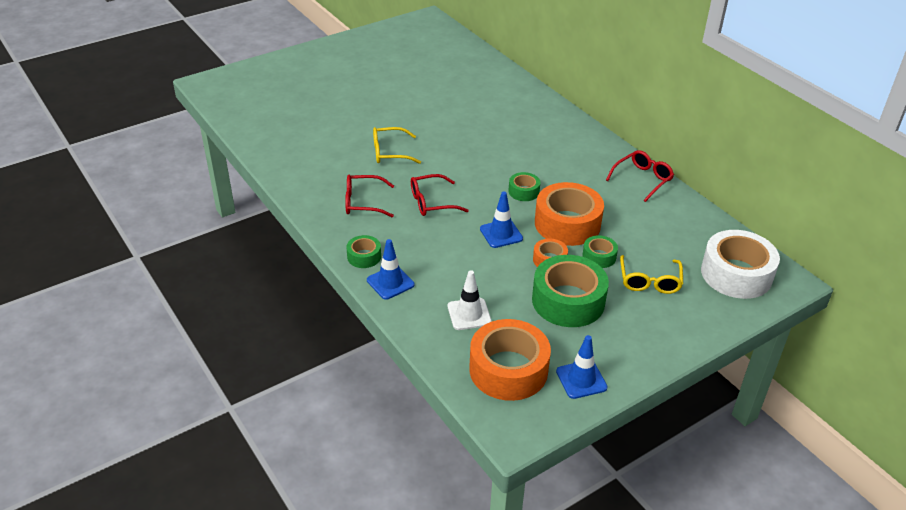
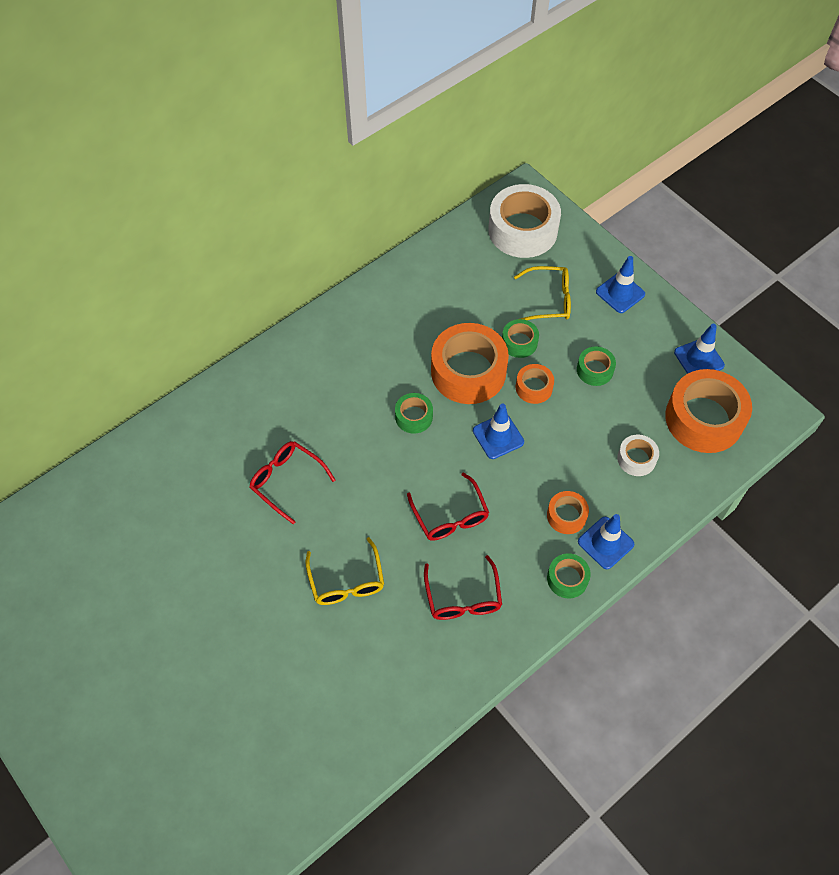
camera: 95 degrees left, 20 degrees up
white traffic cone [448,270,492,330] -> white tape [617,434,659,476]
green tape [532,255,609,327] -> green tape [577,346,616,386], size x0.49
red glasses [606,150,674,202] -> red glasses moved to [249,441,336,524]
none -> orange tape [547,491,589,534]
none -> blue traffic cone [596,256,645,313]

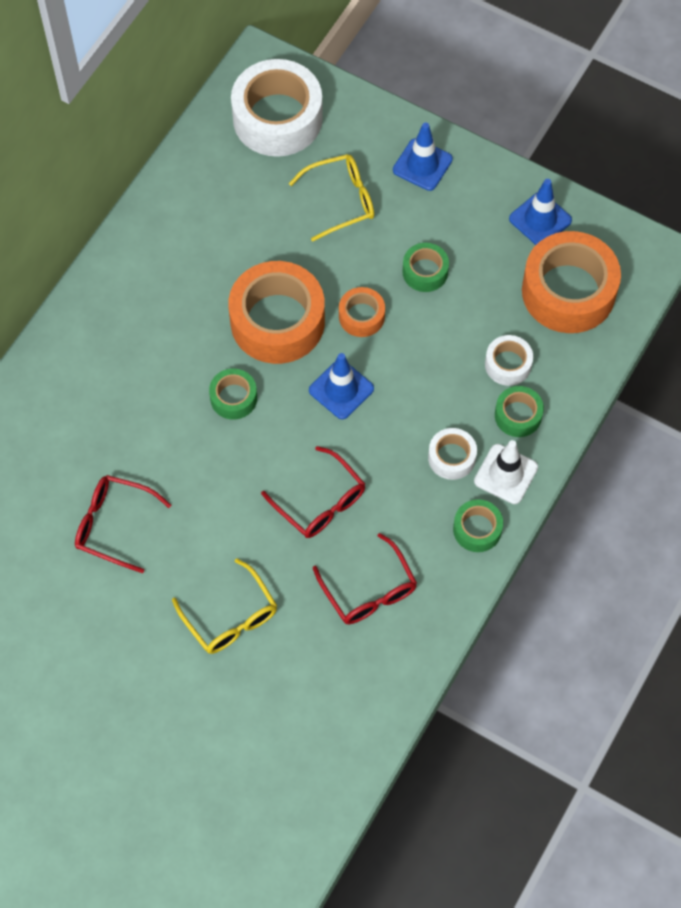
camera: 20 degrees left, 5 degrees up
green tape [502,319,539,358] -> green tape moved to [495,386,544,437]
orange tape [547,491,589,534] -> white tape [428,428,477,480]
blue traffic cone [578,514,634,569] -> white traffic cone [474,440,538,504]

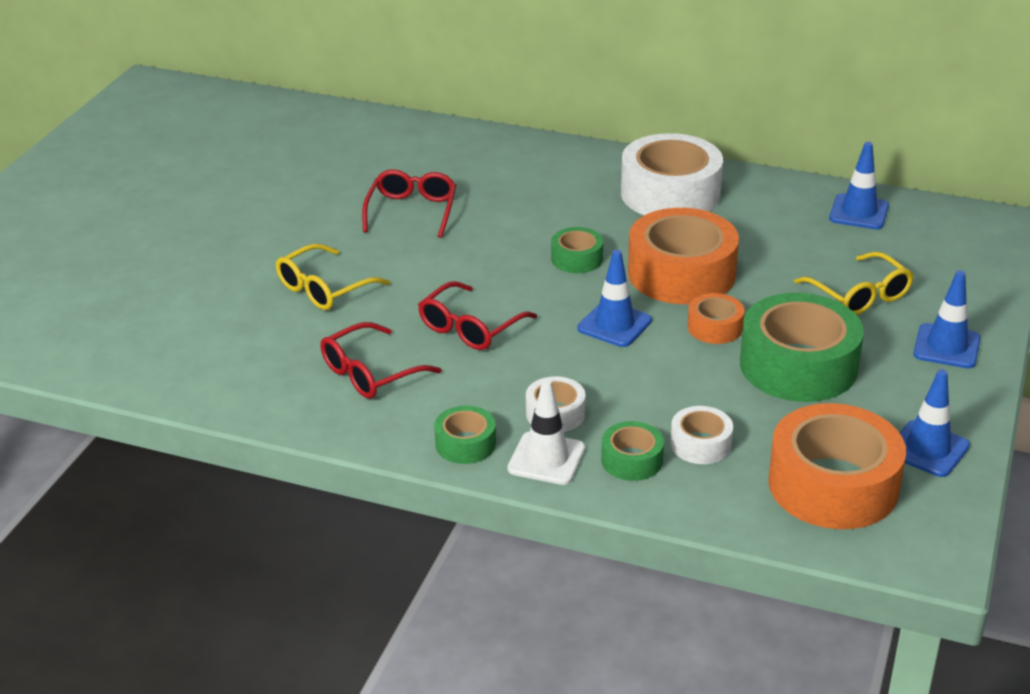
camera: 80 degrees right, 30 degrees down
white tape [231,59,323,157] -> white tape moved to [621,133,723,215]
green tape [402,243,449,292] -> green tape [740,293,864,402], size x2.05
none -> blue traffic cone [829,142,889,229]

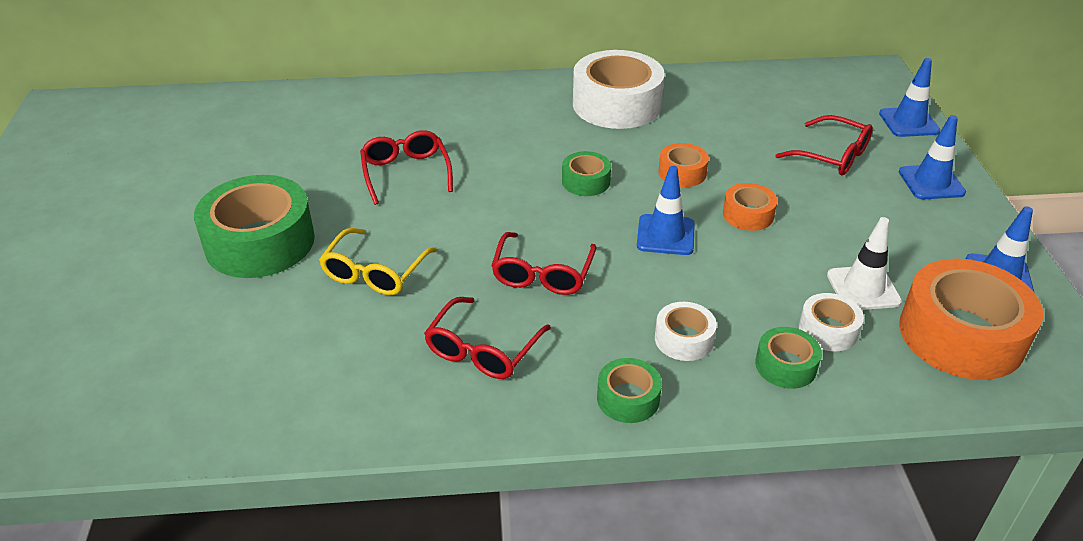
camera: 25 degrees left, 5 degrees up
white traffic cone [508,379,585,485] -> white traffic cone moved to [827,217,902,310]
orange tape [628,208,739,304] -> orange tape [658,143,709,187], size x0.49
green tape [740,293,864,402] -> green tape moved to [194,175,315,278]
yellow glasses [794,251,914,315] -> red glasses [775,115,873,175]
blue traffic cone [829,142,889,229] -> blue traffic cone moved to [879,58,940,137]

